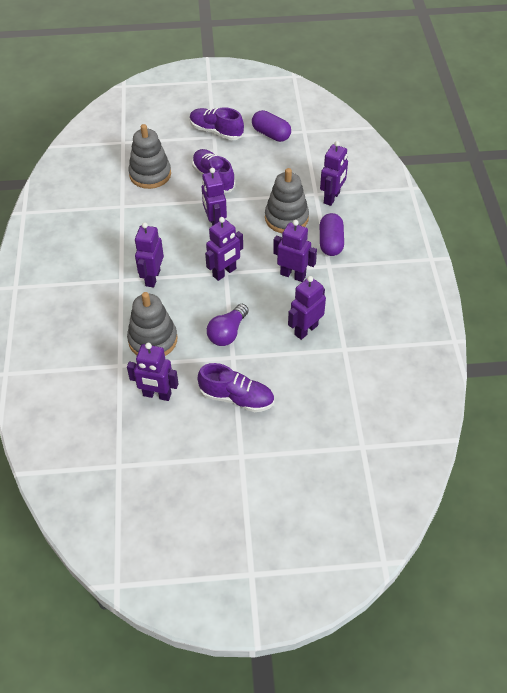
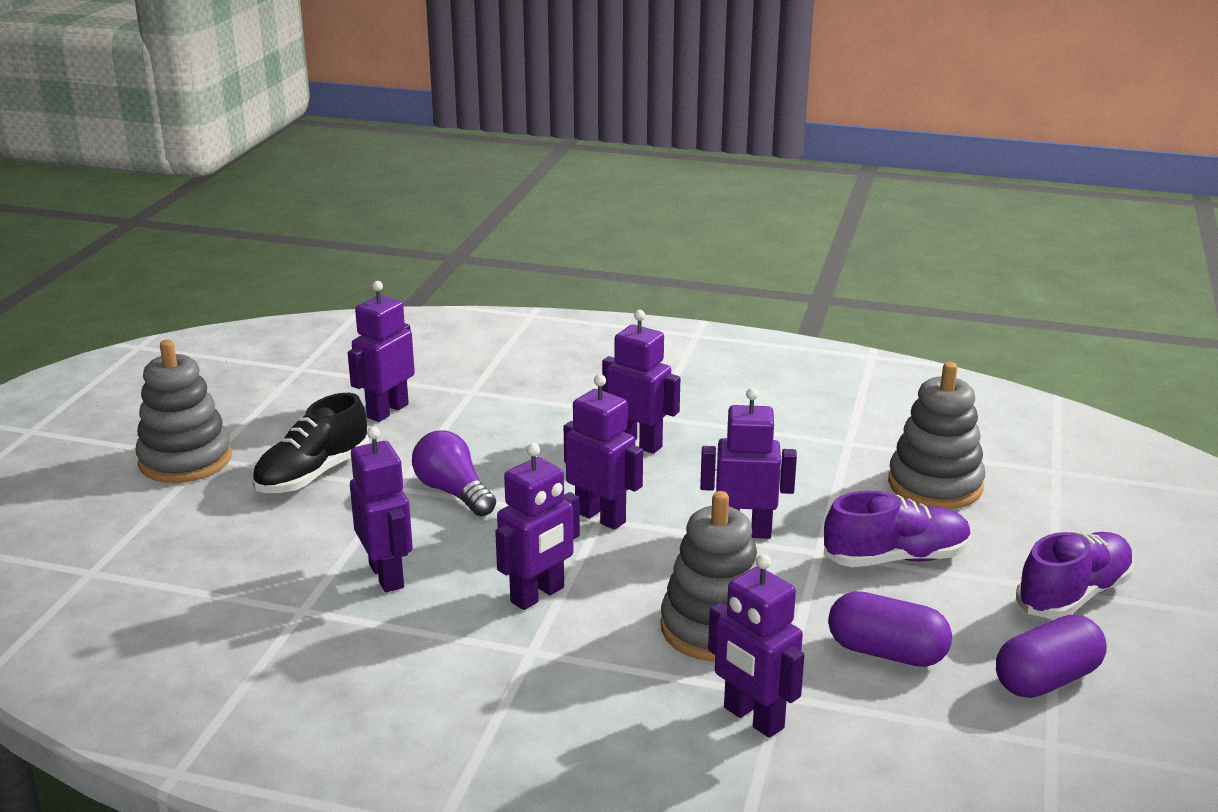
camera: 110 degrees right, 25 degrees down
grey stacking toy [127,292,177,356] -> grey stacking toy moved to [136,340,232,483]
purple shoe [198,363,274,412] -> black shoe [252,393,370,493]
purple robot [205,217,243,281] -> purple robot turned 150 degrees clockwise [564,374,643,530]
purple capsule [320,213,344,256] -> purple capsule moved to [828,591,952,667]

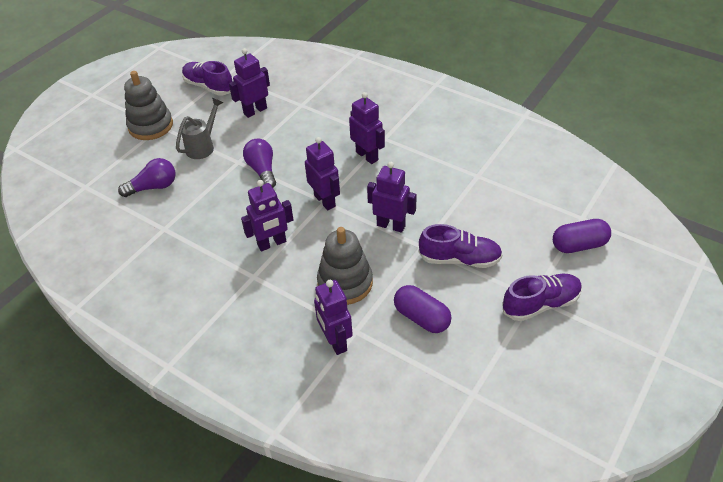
camera: 20 degrees right, 20 degrees up
black shoe [252,393,370,493] -> grey watering can [176,98,223,159]
purple robot [350,426,413,592] -> none
grey stacking toy [888,362,985,509] -> none
purple capsule [996,614,1107,698] -> purple capsule moved to [553,219,611,253]
none -> purple light bulb [118,158,176,197]
none -> purple shoe [182,61,233,96]

